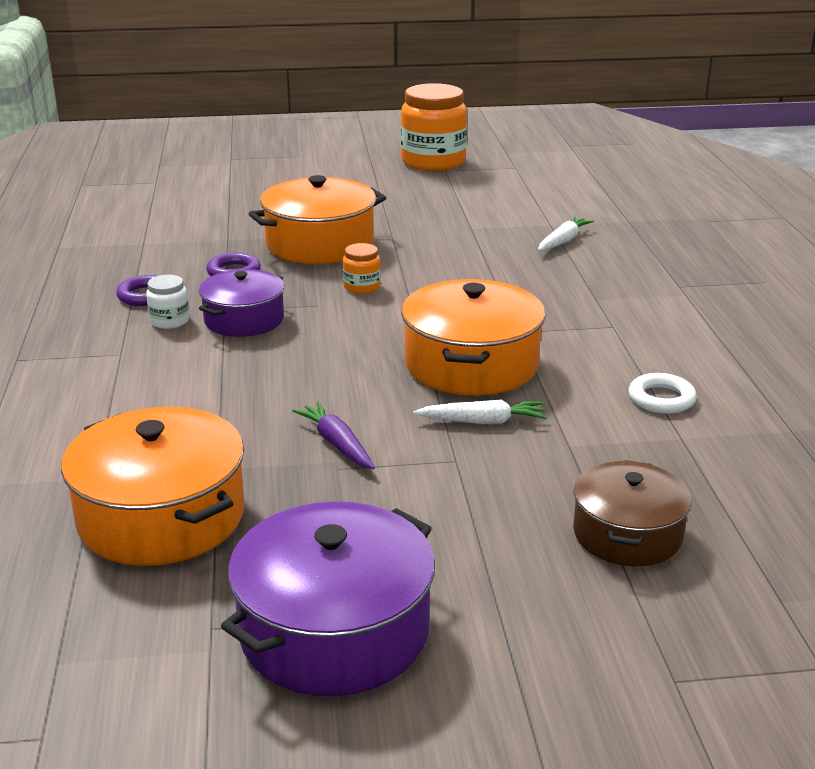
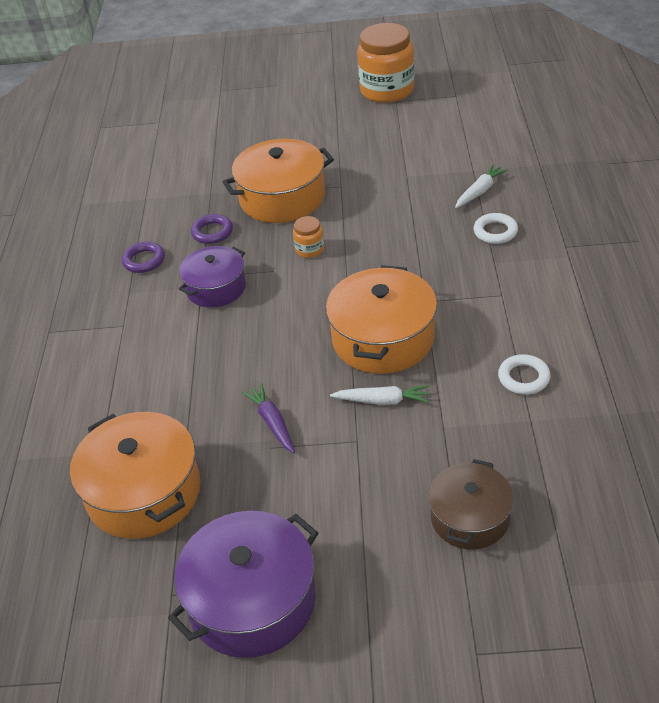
camera: 10 degrees right, 15 degrees up
white jar [146,275,189,329] -> none
none -> white ring [474,213,518,244]

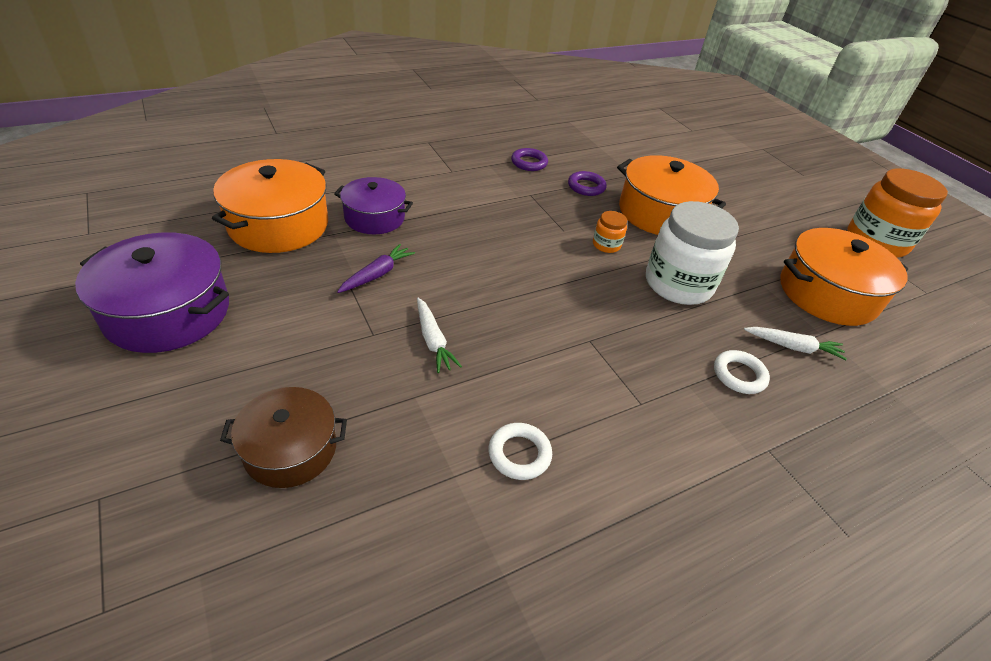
camera: 55 degrees right, 0 degrees up
purple pot [179,246,246,308] -> purple pot moved to [334,177,413,234]
orange pot [326,265,437,374] -> orange pot moved to [780,228,908,326]
none -> white jar [646,201,739,305]

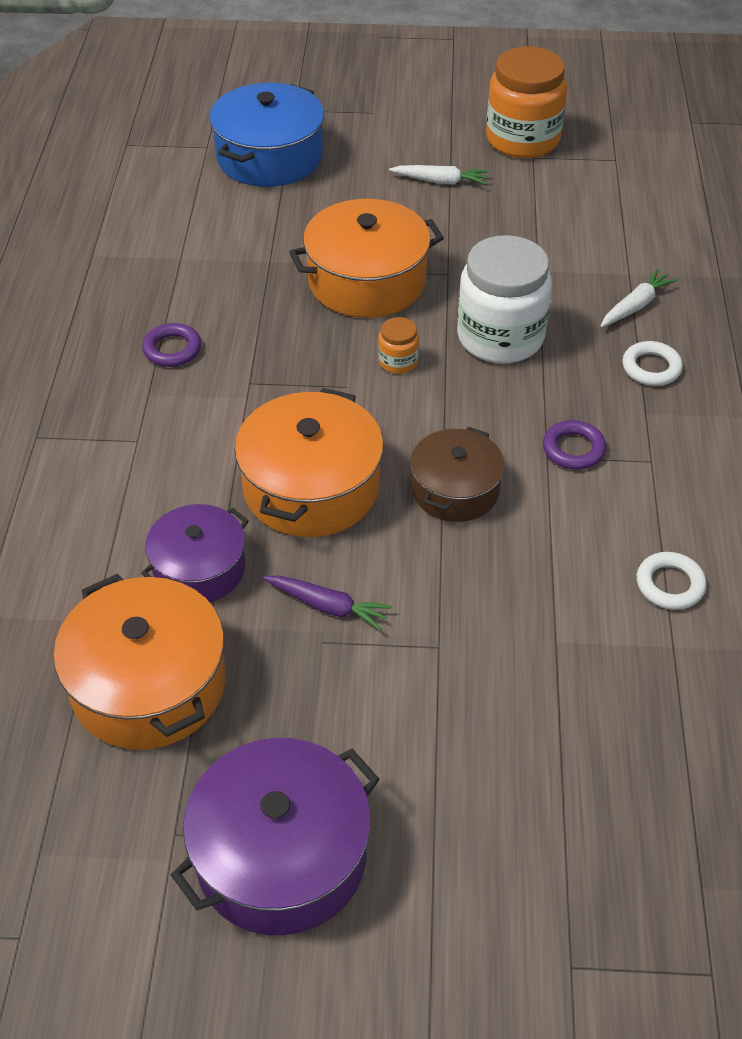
camera: 55 degrees left, 5 degrees up
brown pot [220,387,347,488] -> brown pot moved to [410,427,505,522]
purple carrot [337,244,415,293] -> purple carrot turned 135 degrees clockwise [263,575,392,631]
white carrot [417,298,462,373] -> white carrot moved to [389,165,488,185]
purple ring [568,171,607,196] -> purple ring moved to [543,420,606,470]
orange pot [780,228,908,326] -> orange pot moved to [234,388,384,537]
none -> blue pot [209,83,324,187]

